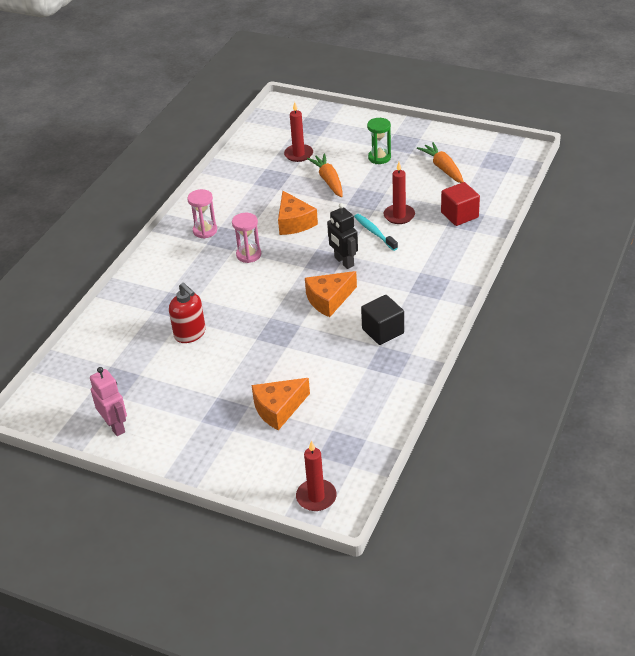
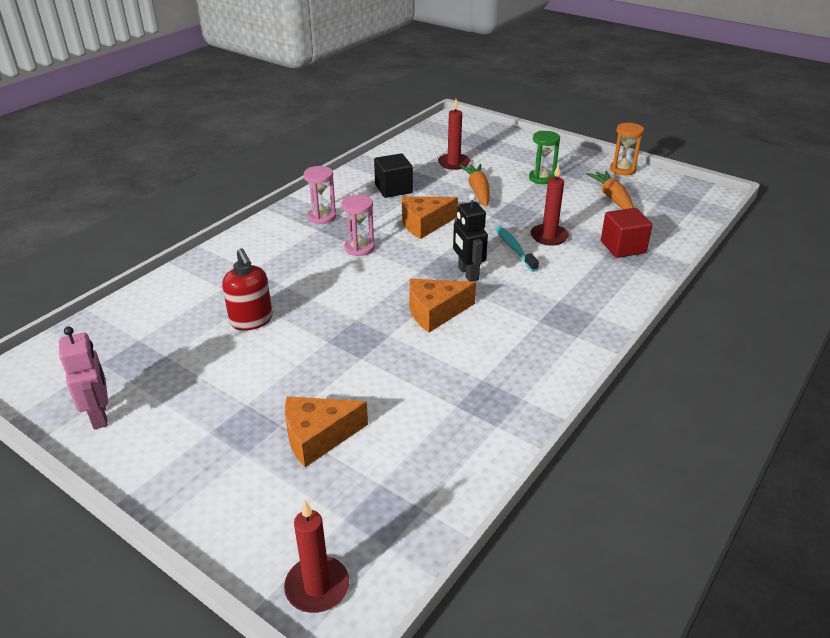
camera: 10 degrees right, 5 degrees down
orange cheese [278,191,318,235] -> orange cheese turned 75 degrees clockwise [402,196,458,239]
black cube [361,295,404,345] -> black cube moved to [374,154,413,198]
none -> orange hourglass [610,122,644,175]

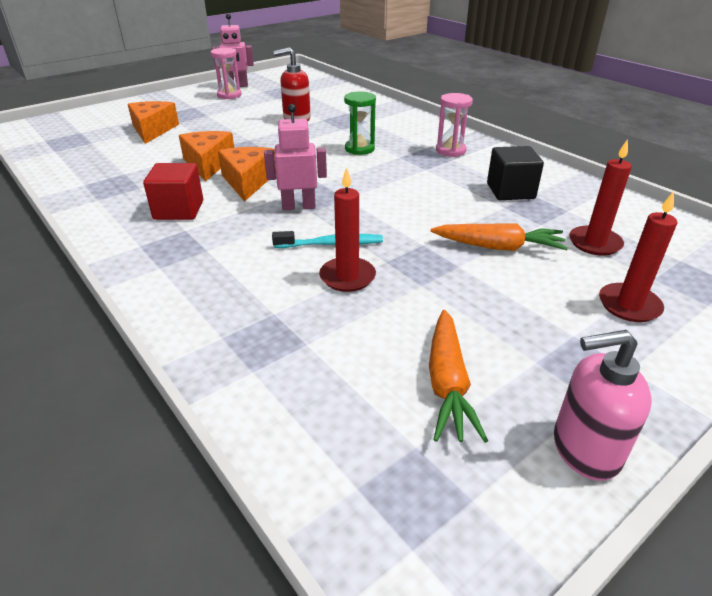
camera: 105 degrees right, 0 degrees up
red candle [284,501,349,613] -> red candle moved to [599,191,677,322]
pink hourglass [341,195,375,256] -> pink hourglass moved to [211,48,241,99]
orange cheese [402,196,458,239] -> orange cheese moved to [179,131,234,182]
black robot [453,193,488,282] -> pink robot [264,104,327,210]
green hourglass [529,131,560,184] -> green hourglass moved to [344,91,376,155]
orange carrot [586,170,634,209] -> orange carrot turned 90 degrees clockwise [429,310,488,443]
red cube [601,208,653,258] -> red cube moved to [143,163,203,220]
orange hourglass [610,122,644,175] -> pink soap dispenser [554,330,652,481]

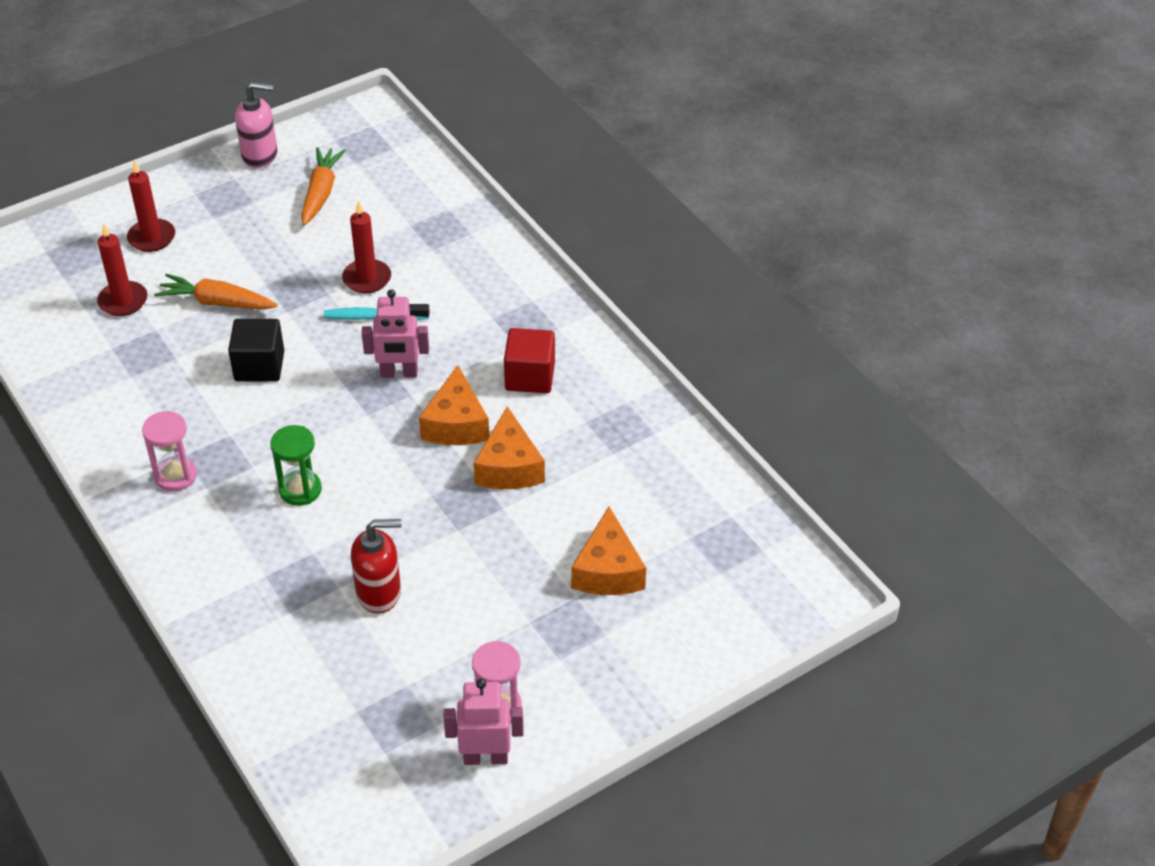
camera: 175 degrees left, 10 degrees up
black cube [487,146,544,200] -> black cube moved to [228,319,284,382]

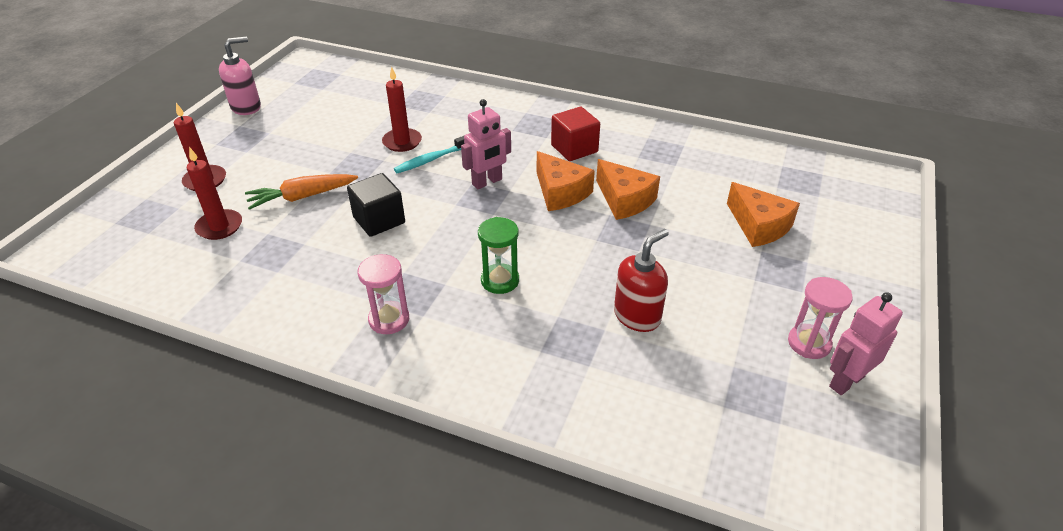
camera: 35 degrees left, 5 degrees down
orange carrot [301,147,346,225] -> none

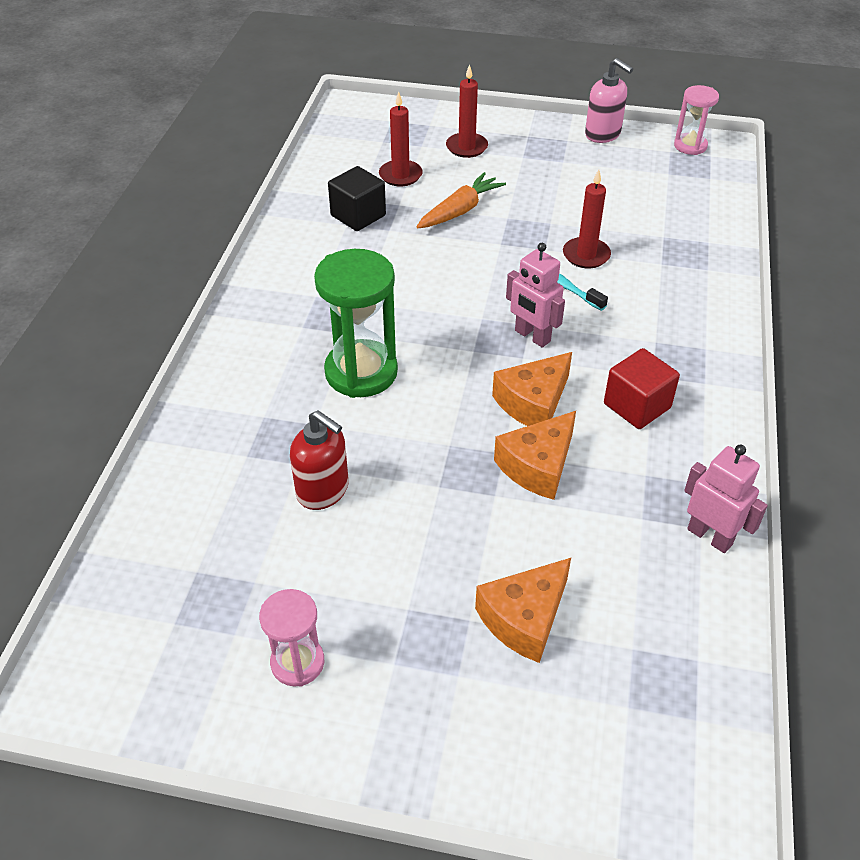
camera: 80 degrees right, 5 degrees up
orange carrot [245,174,358,210] -> orange carrot turned 75 degrees clockwise [417,172,506,228]
black cube [347,173,405,237] -> black cube moved to [328,166,386,231]
pink hourglass [358,254,409,334] -> pink hourglass moved to [674,85,719,155]
green hourglass [478,217,519,294] -> green hourglass [314,249,398,398], size x1.73
pink robot [829,292,903,395] -> pink robot moved to [684,445,768,553]

